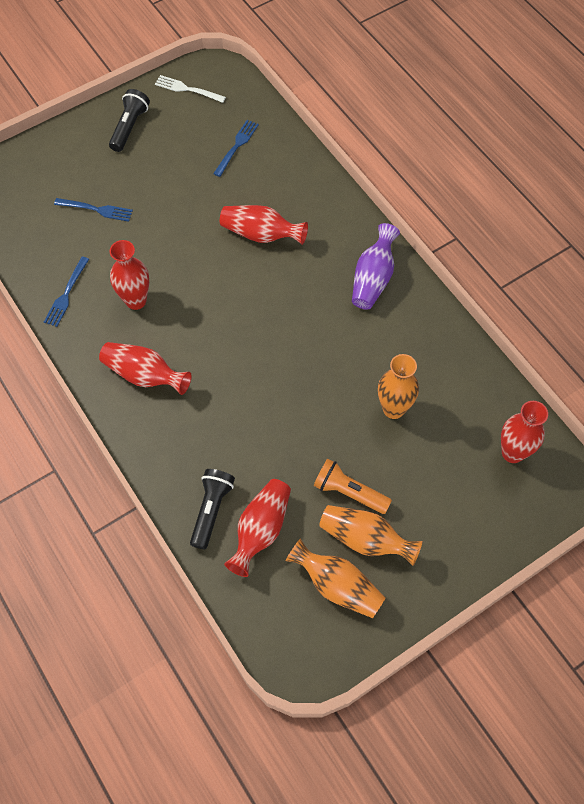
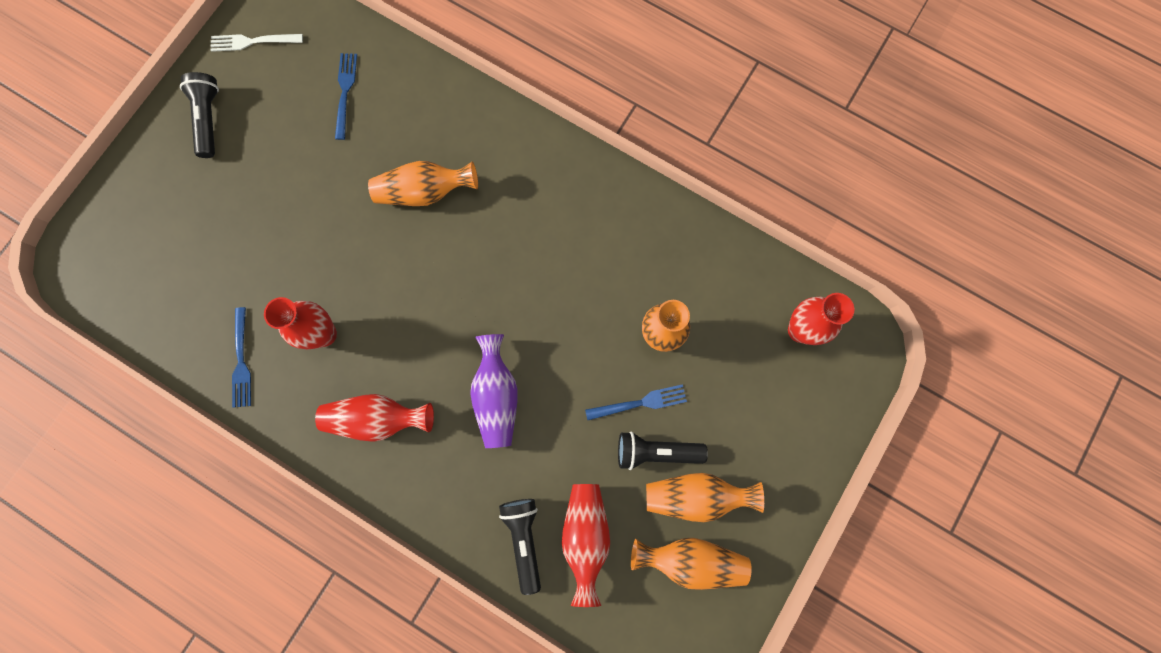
camera: 25 degrees left, 15 degrees up
blue fork [54,198,133,222] -> blue fork moved to [585,384,687,420]
red vase [220,205,308,245] -> orange vase [368,161,478,206]
orange flashlight [314,458,392,514] -> black flashlight [618,432,708,470]
purple vase [352,223,400,310] -> purple vase moved to [470,334,518,448]

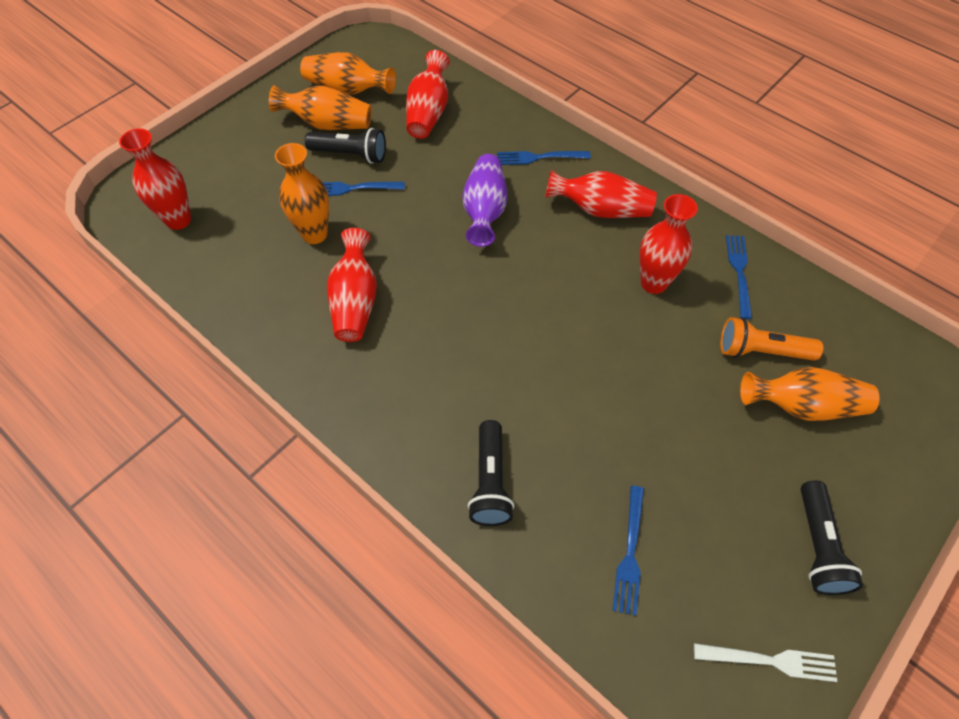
camera: 170 degrees left, 20 degrees down
orange vase [368,161,478,206] -> orange vase moved to [740,367,879,421]
black flashlight [499,499,541,595] -> black flashlight moved to [468,420,514,526]
none -> red vase [327,228,377,342]
none -> blue fork [497,151,591,165]
none -> orange flashlight [720,317,823,361]

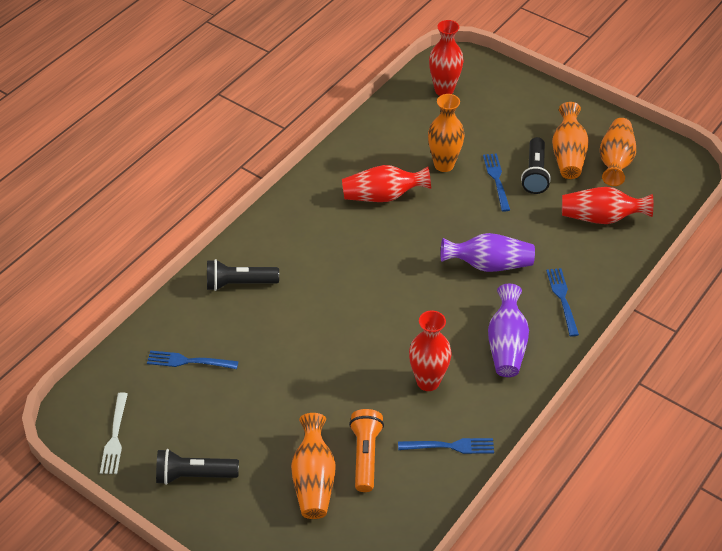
camera: 85 degrees right, 10 degrees down
red vase [545,170,657,218] -> purple vase [488,284,529,377]

